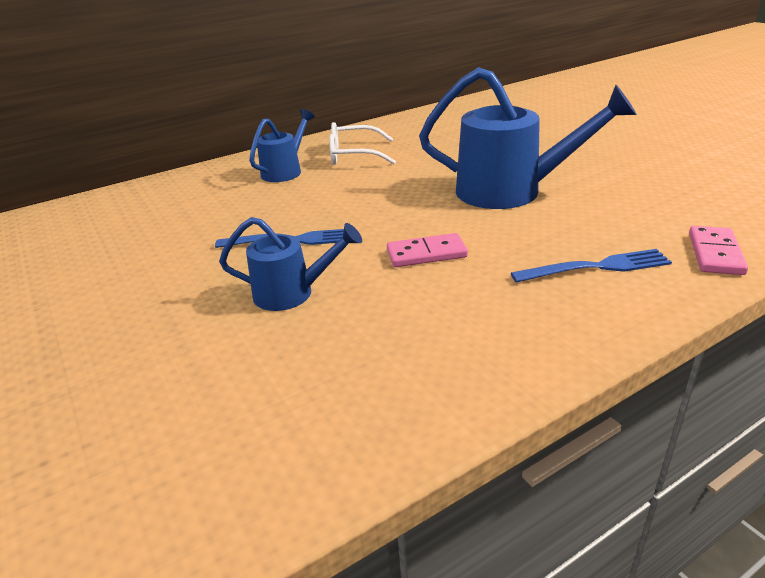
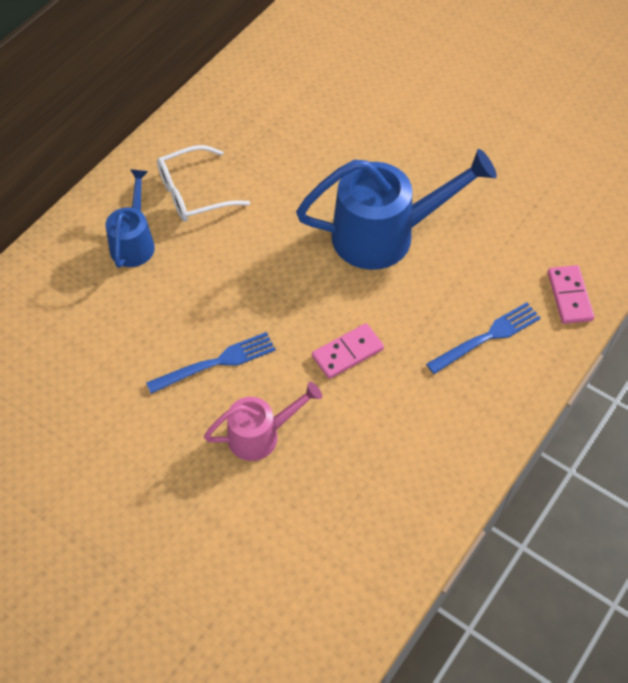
camera: 25 degrees left, 25 degrees up
blue watering can [219,217,362,311] -> pink watering can [204,382,322,461]

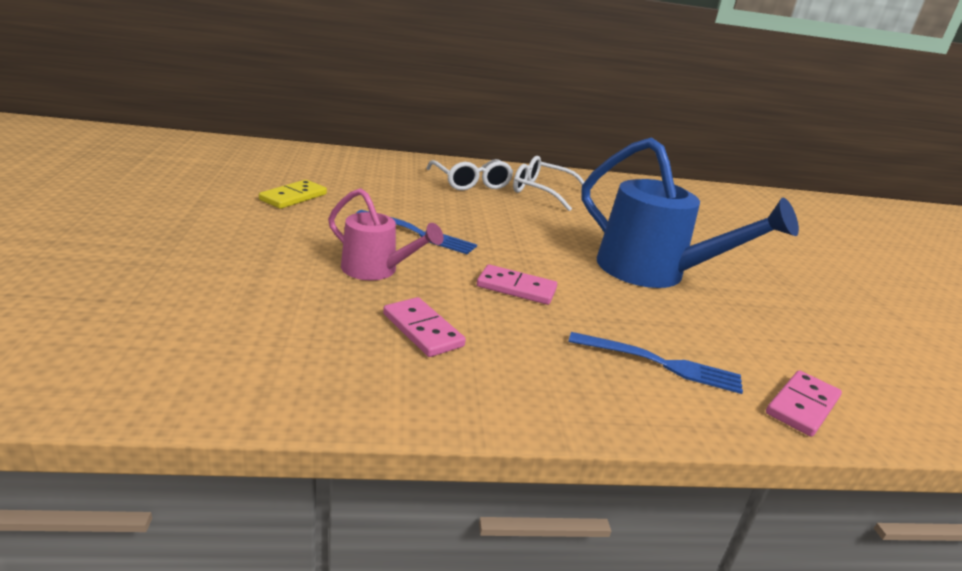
camera: 45 degrees right, 30 degrees down
blue watering can [105,169,155,268] -> white glasses [426,159,513,191]
none -> yellow domino [259,180,327,209]
none -> pink domino [383,297,466,357]

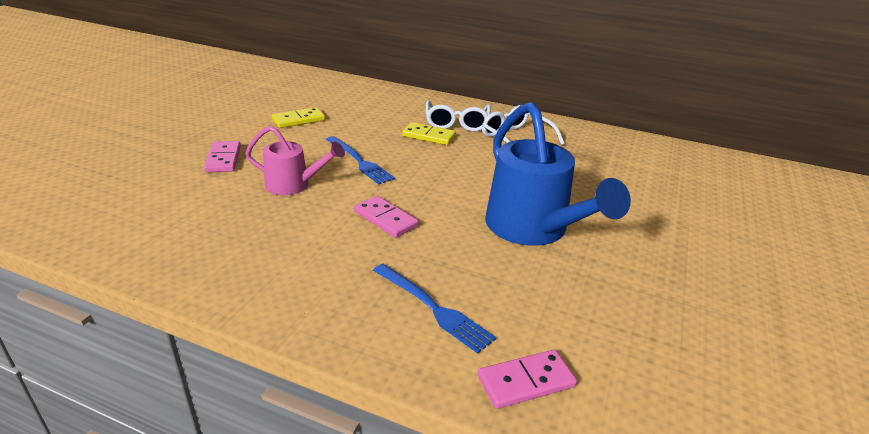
camera: 30 degrees right, 5 degrees up
pink watering can [328,188,444,280] -> pink watering can turned 45 degrees counterclockwise [245,126,345,195]
pink domino [383,297,466,357] -> pink domino moved to [204,141,241,172]
none -> yellow domino [402,122,456,145]

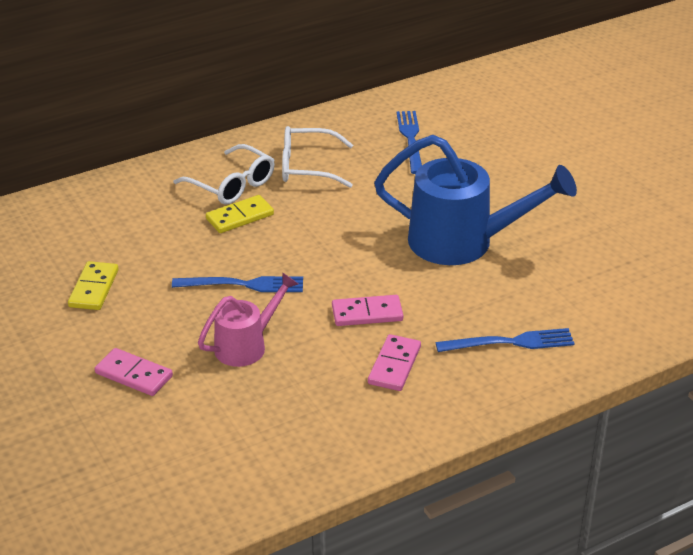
camera: 50 degrees left, 5 degrees up
pink domino [478,350,577,409] -> pink domino moved to [368,334,421,391]
none -> blue fork [397,111,422,174]

